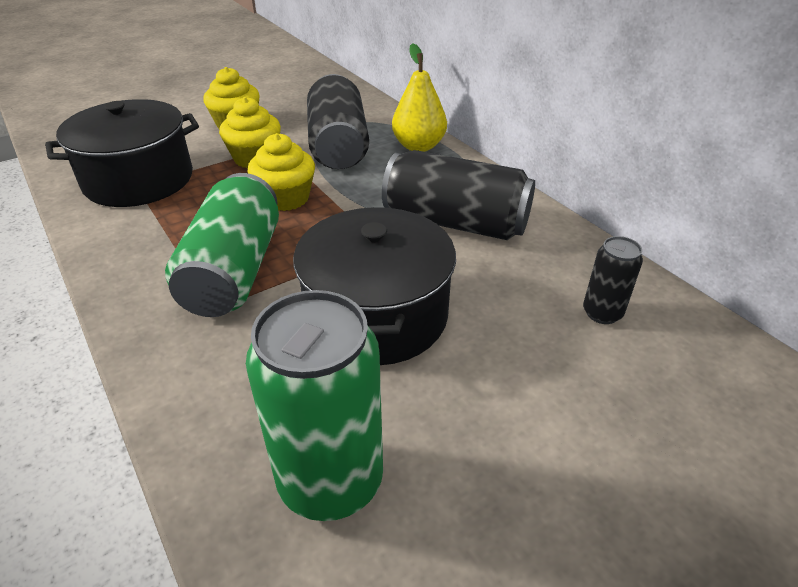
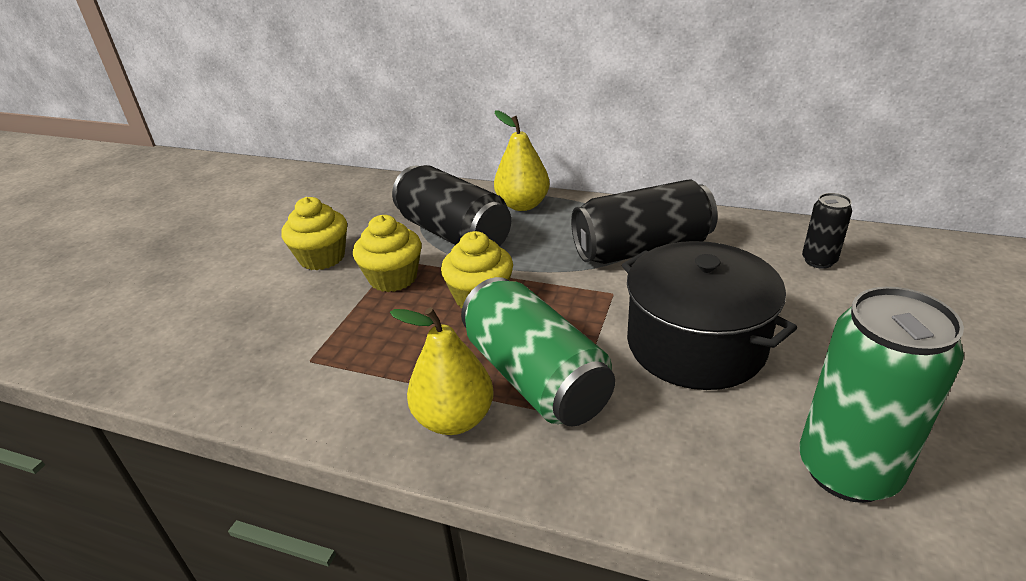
camera: 35 degrees left, 5 degrees down
black pot [45,99,199,207] -> none
none -> yellow pear [390,307,494,435]

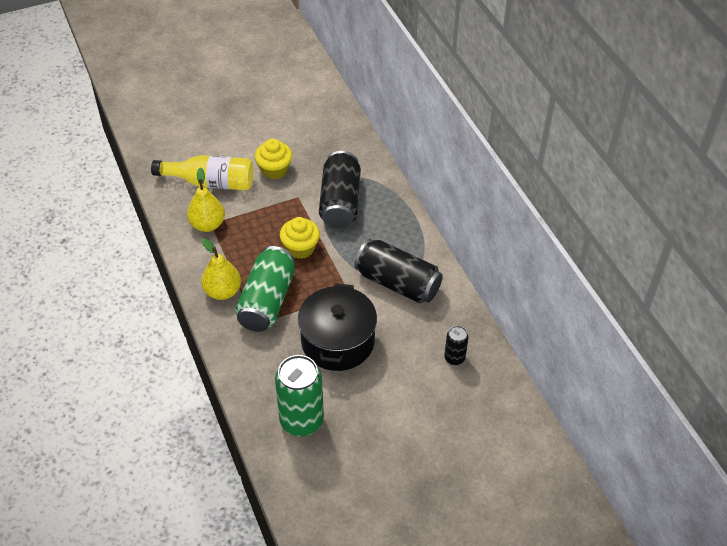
camera: 45 degrees right, 15 degrees up
yellow cupcake [353,215,421,292] -> none
yellow pear [494,110,550,211] -> yellow pear moved to [187,167,225,232]
none -> yellow bottle [151,155,254,190]

